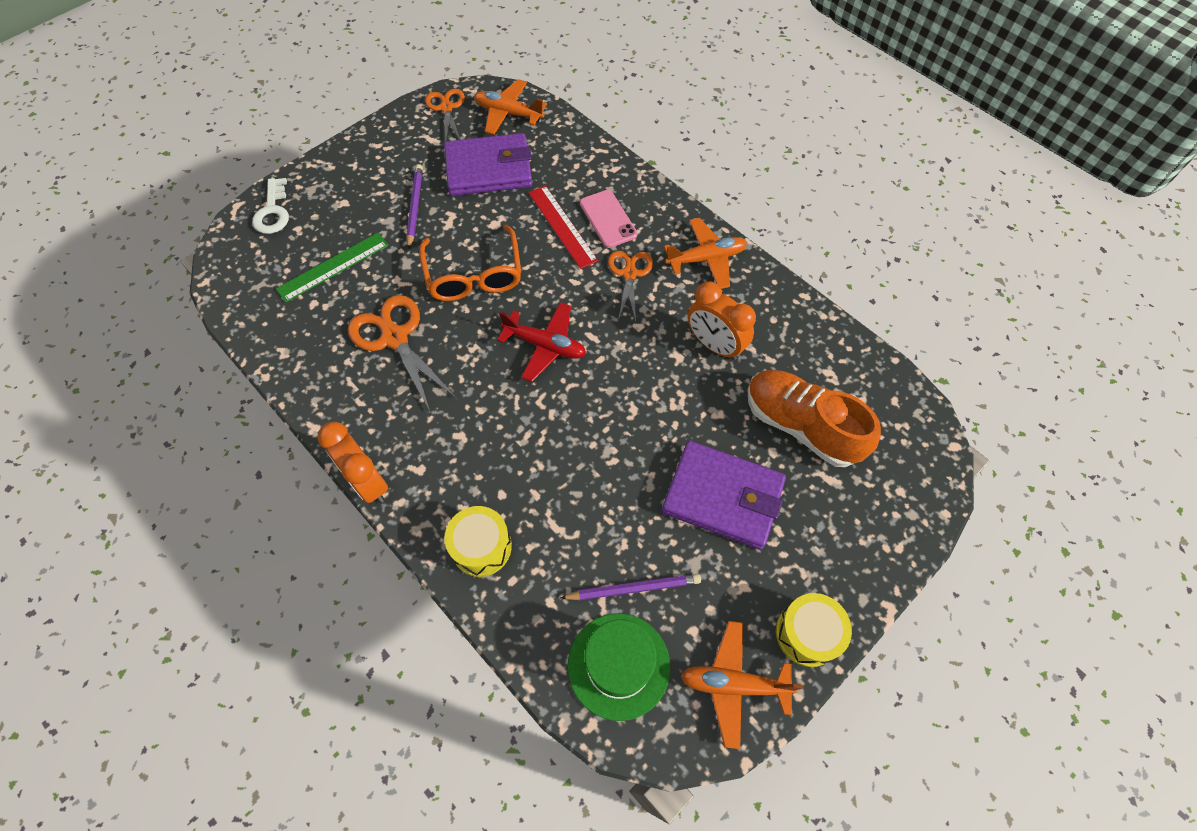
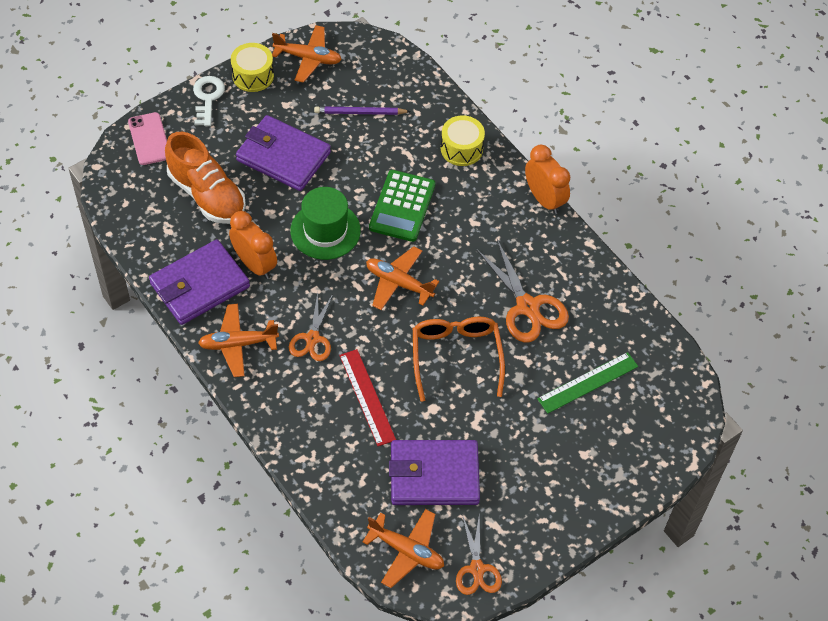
camera: 175 degrees left, 5 degrees down
white key [252,178,289,234] -> white key moved to [193,76,225,126]
purple pencil [406,164,423,249] -> none
red plane [497,302,586,382] -> orange plane [366,246,439,310]
green hat [568,613,670,721] -> green hat moved to [290,187,361,260]
pink phone [580,190,637,248] -> pink phone moved to [128,112,167,165]
none -> purple wallet [149,239,250,325]
none -> green calculator [369,170,435,242]

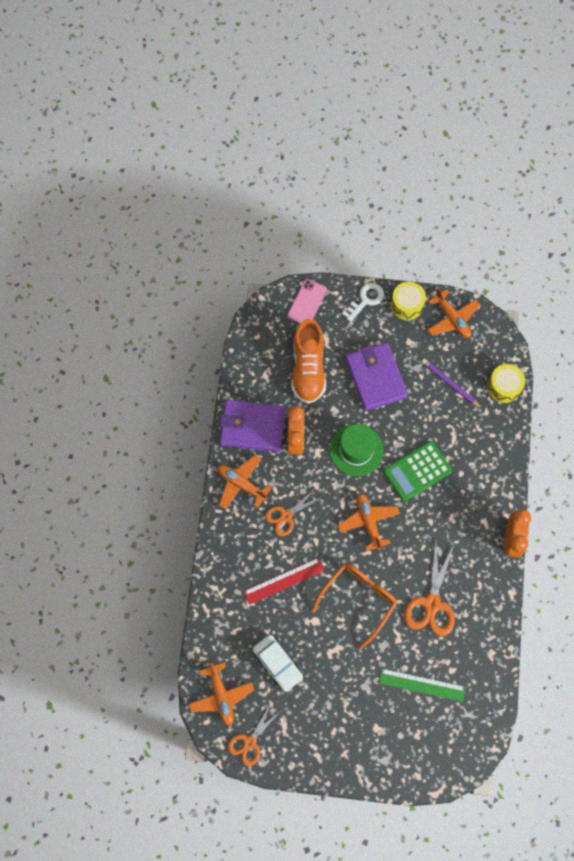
camera: 45 degrees right, 15 degrees up
red ruler [339,349,396,446] -> red ruler turned 45 degrees clockwise [243,558,325,605]
purple wallet [389,440,480,505] -> white car [253,635,303,692]
yellow drum [441,115,485,166] -> yellow drum moved to [487,364,525,403]

